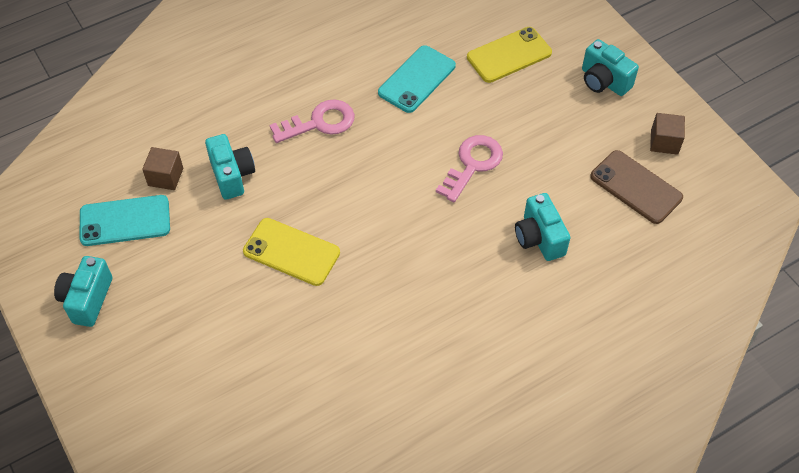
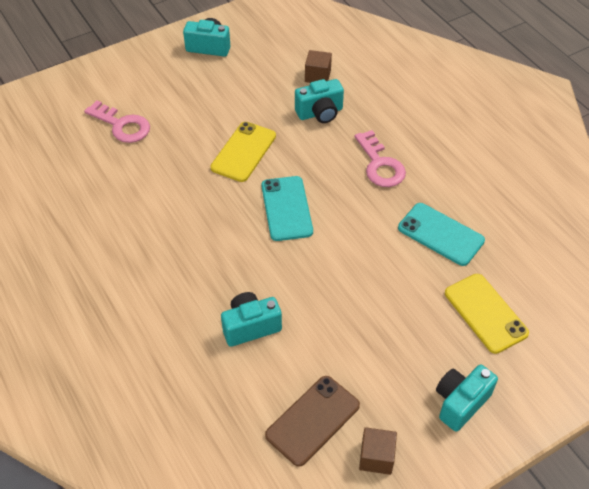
camera: 90 degrees right, 5 degrees down
turquoise phone [80,195,170,246] -> turquoise phone moved to [261,176,313,241]
pink key [436,135,503,202] -> pink key moved to [84,100,150,143]

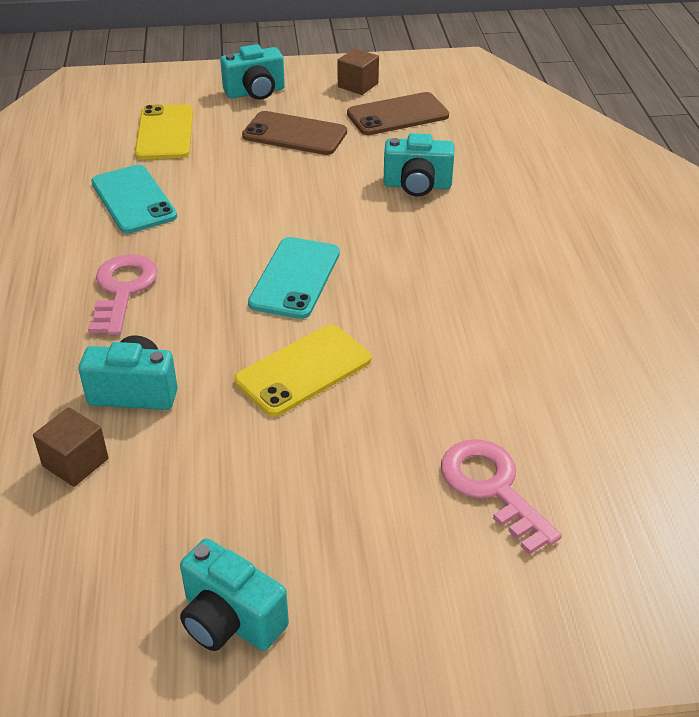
camera: 155 degrees left, 10 degrees down
none -> brown phone [242,111,347,155]

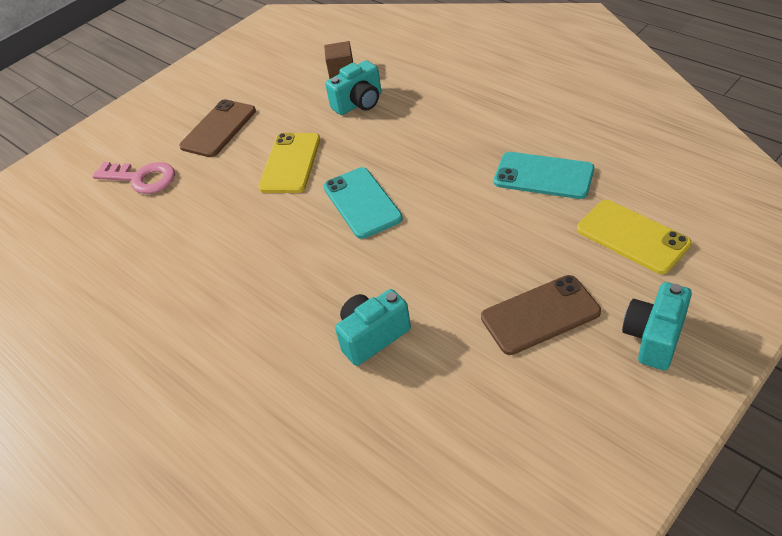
camera: 145 degrees right, 5 degrees up
pink key [88,254,158,335] -> none
turquoise camera [180,538,289,651] -> none
brown cube [337,48,379,95] -> none
brown phone [347,92,449,135] -> brown phone moved to [179,99,256,157]

